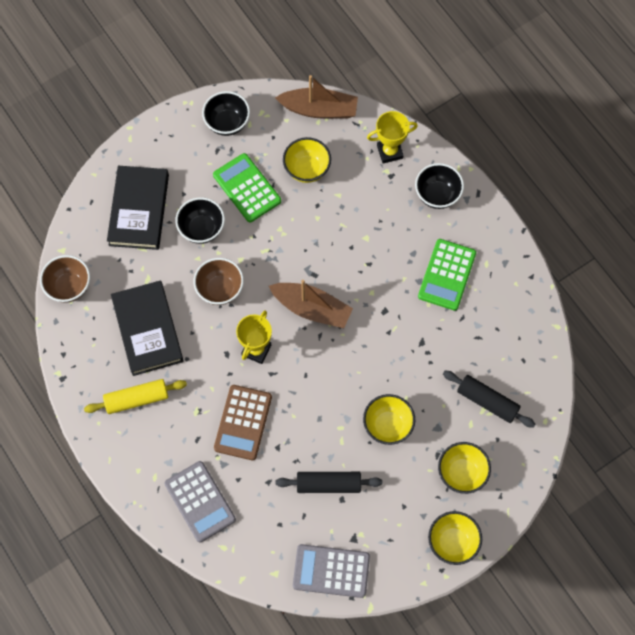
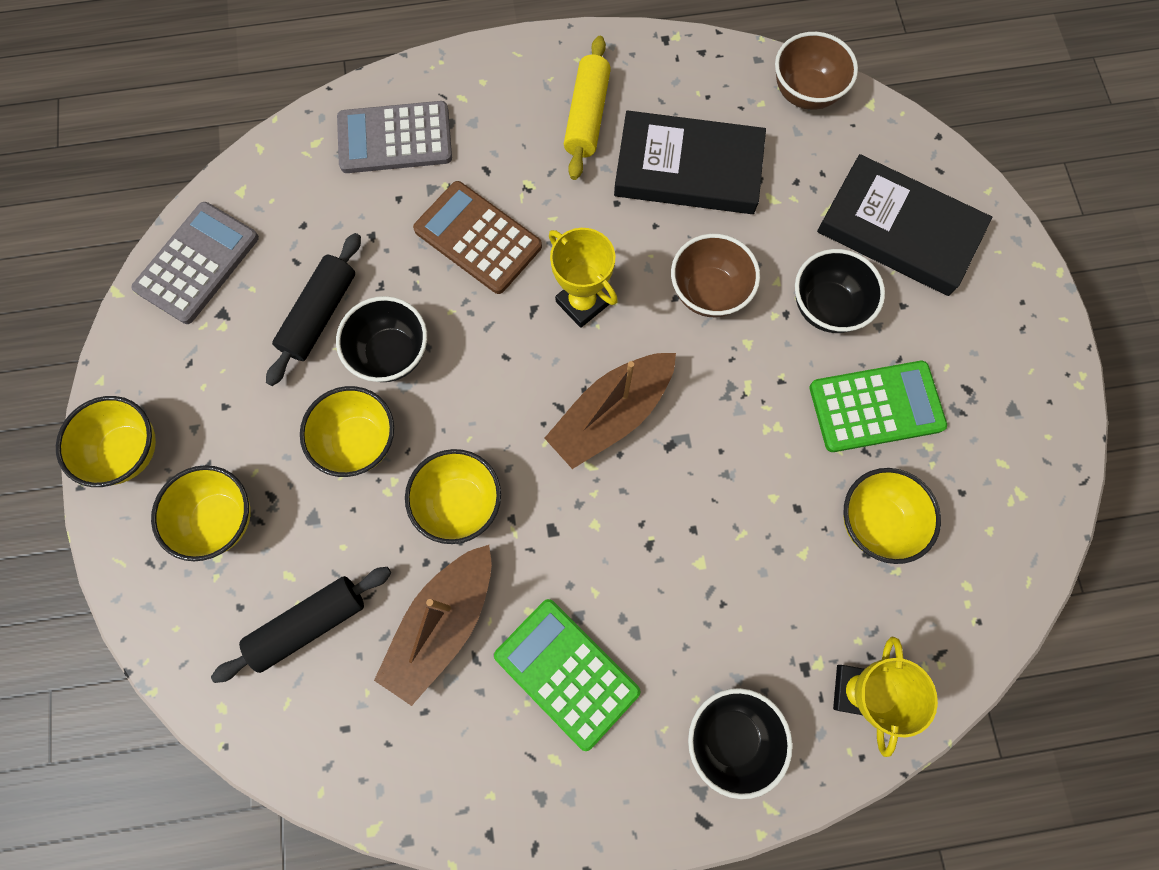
camera: 115 degrees right, 5 degrees up
black bowl [202,91,250,136] -> black bowl moved to [336,296,427,382]
brown boat [275,75,358,119] -> brown boat moved to [374,545,492,706]
none -> yellow bowl [405,449,501,544]

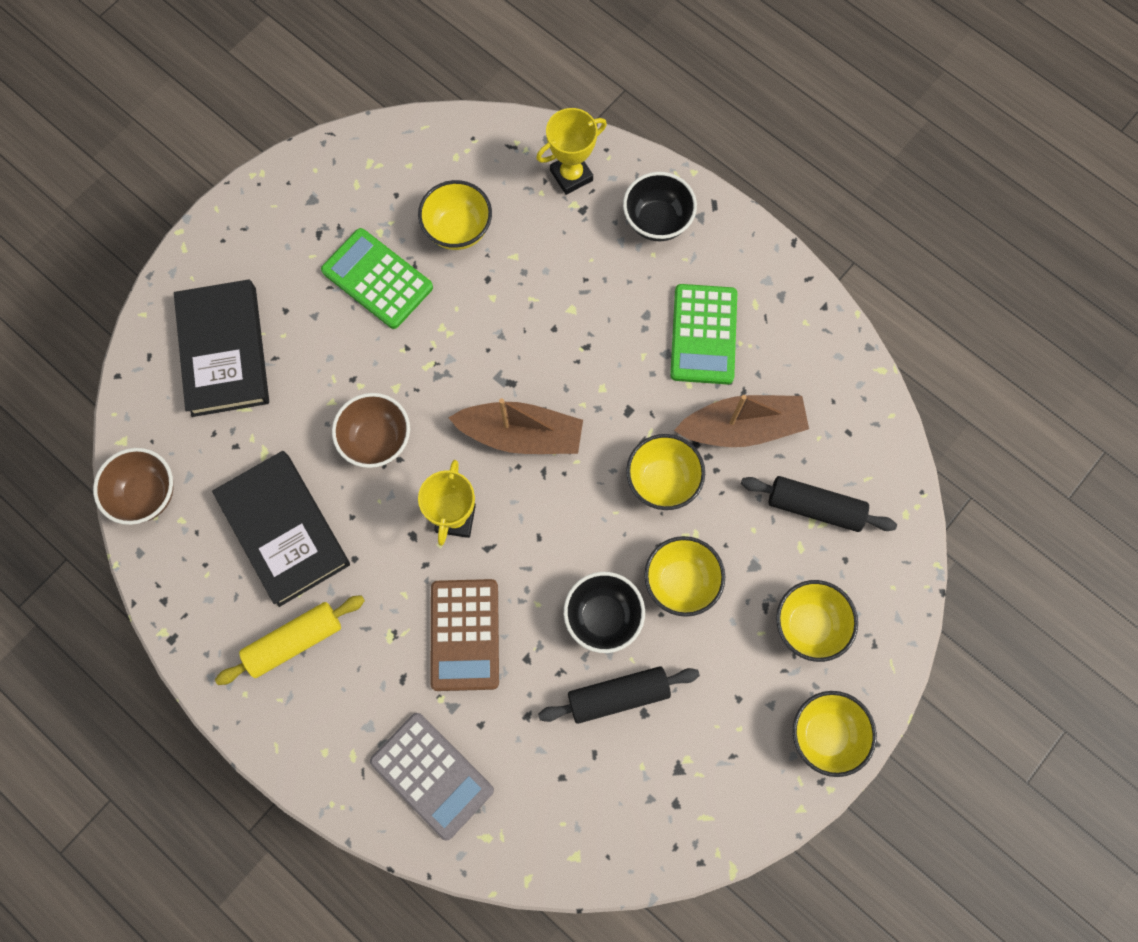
camera: 130 degrees left, 0 degrees up
grey calculator [131,202,259,324] -> none
black bowl [795,249,885,333] -> none

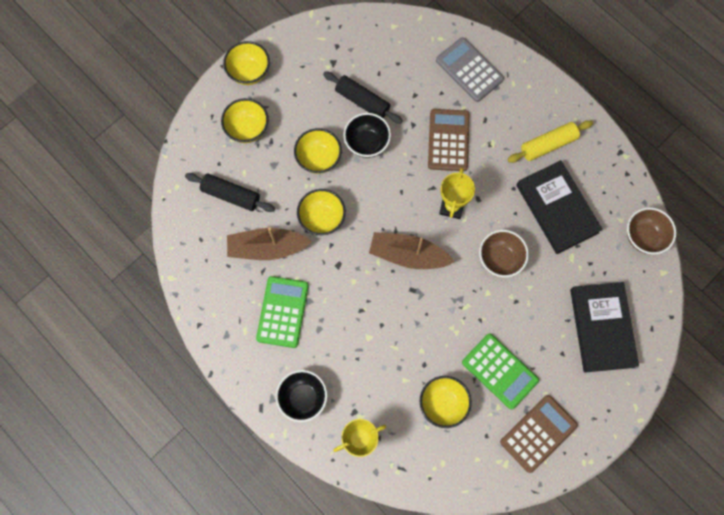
camera: 175 degrees left, 0 degrees up
black rolling pin [538,666,700,724] -> black rolling pin turned 45 degrees clockwise [323,71,403,124]
none -> brown calculator [500,395,578,473]

